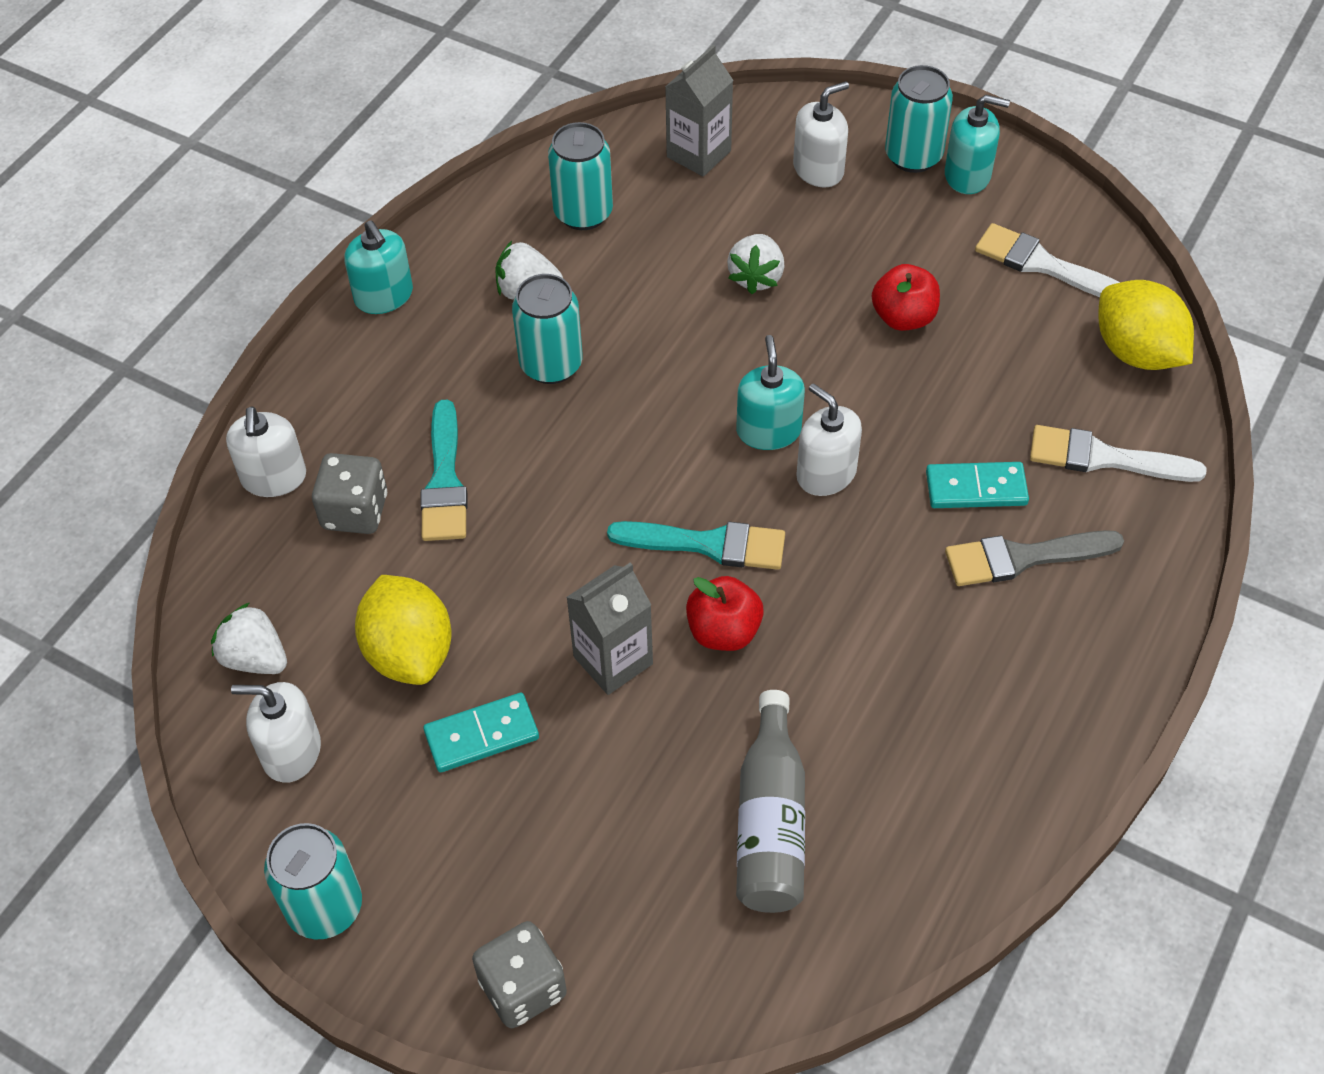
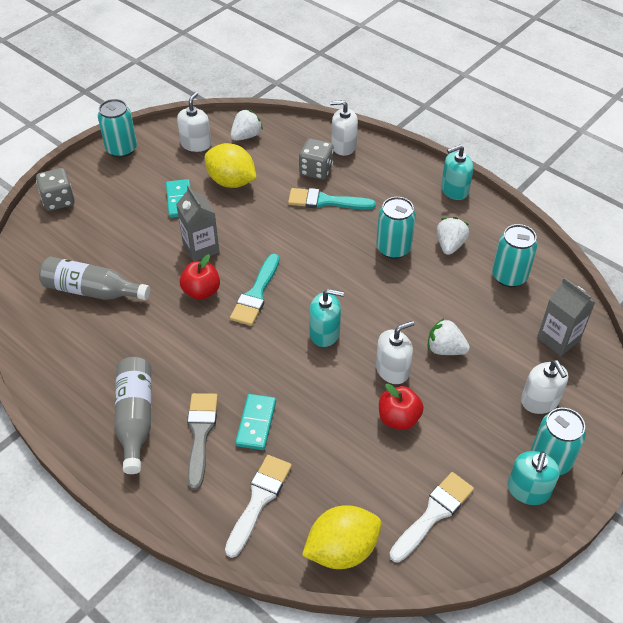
camera: 100 degrees right, 5 degrees down
yellow lemon [355,575,451,685] -> yellow lemon turned 45 degrees clockwise [205,143,257,188]
white soap dispenser [796,383,862,496] -> white soap dispenser moved to [376,321,414,384]
none -> grey bottle [114,357,152,474]

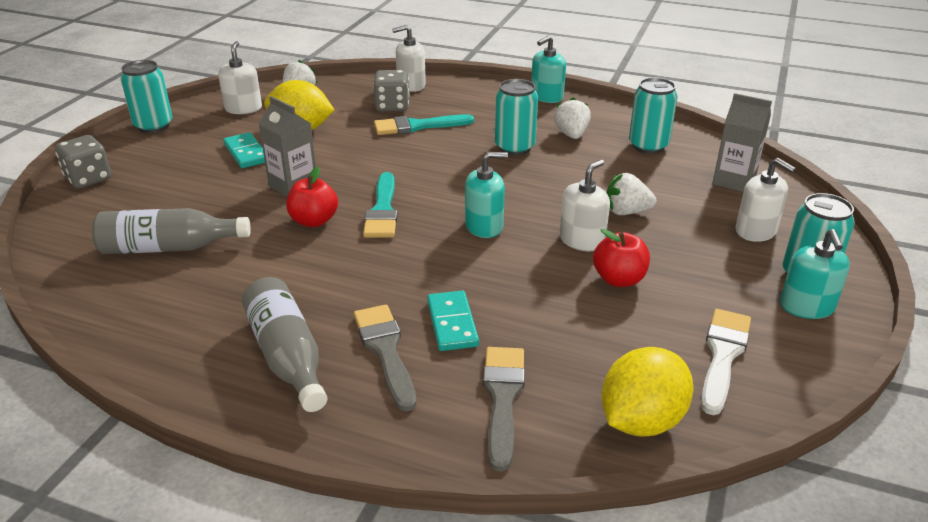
camera: 20 degrees left, 15 degrees down
white brush [225,455,292,558] -> grey brush [483,347,525,471]

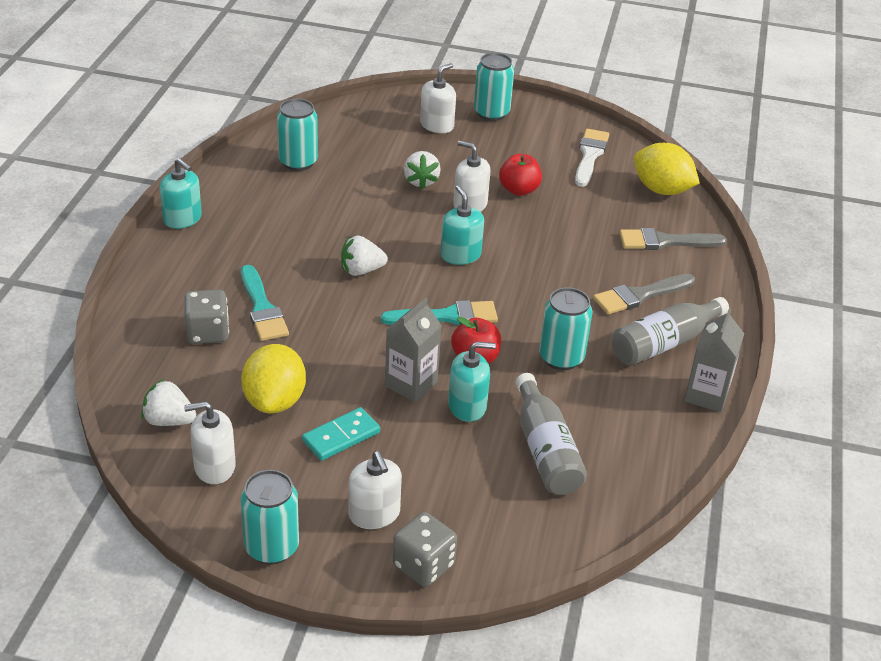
camera: 100 degrees left, 5 degrees up
white soap dispenser [392,25,426,92] -> white soap dispenser moved to [349,451,402,529]
turquoise domino [427,291,479,351] -> none
turquoise can [495,79,538,155] -> turquoise can moved to [539,288,593,370]
white strawberry [554,97,591,139] -> white strawberry moved to [341,236,388,276]
white brush [701,309,751,415] -> white brush turned 90 degrees clockwise [575,129,609,187]
grey carton [712,93,772,192] -> grey carton moved to [684,308,745,412]
turquoise soap dispenser [780,229,850,319] -> turquoise soap dispenser moved to [448,342,496,422]

